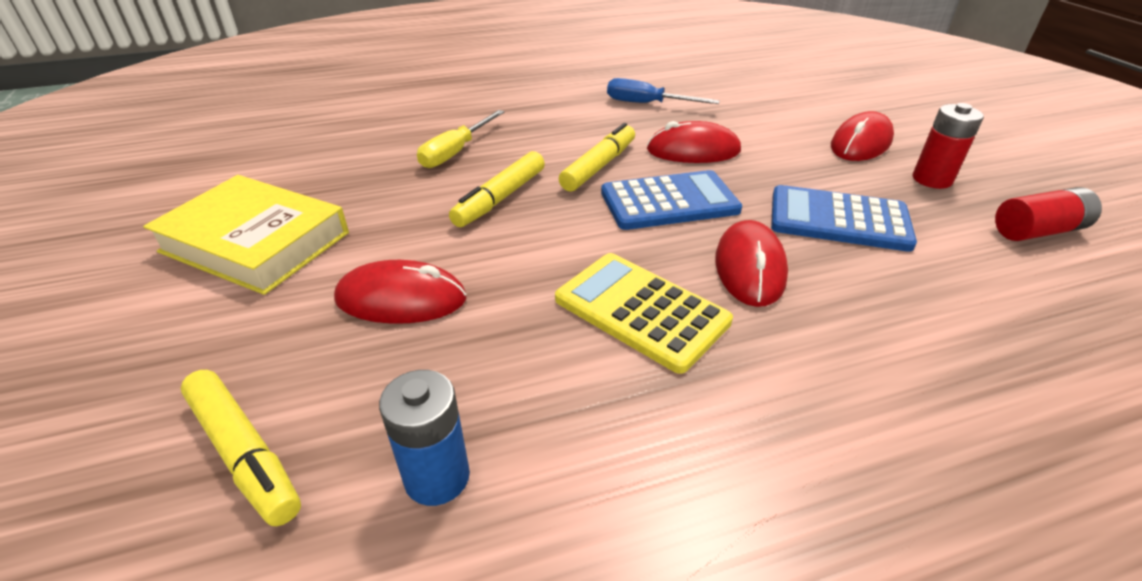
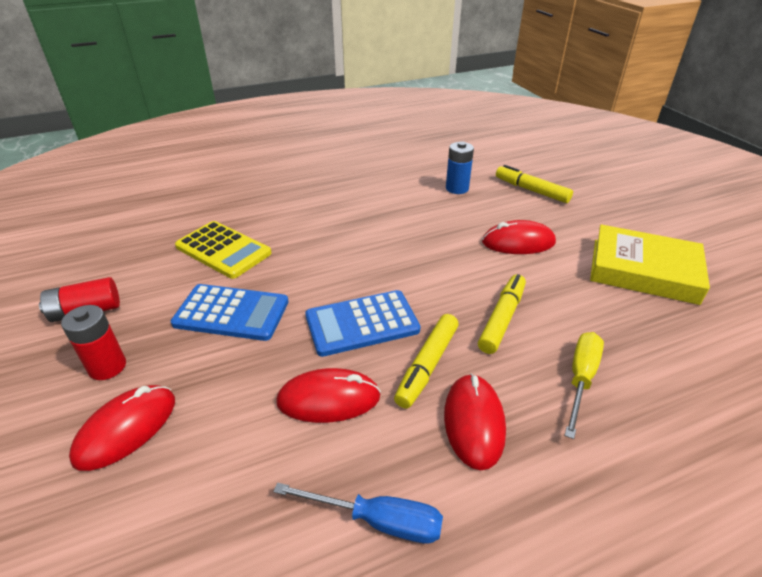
camera: 175 degrees right, 0 degrees up
yellow calculator [555,253,733,374] -> yellow calculator moved to [175,221,271,279]
red mouse [715,220,788,307] -> red mouse moved to [444,373,506,470]

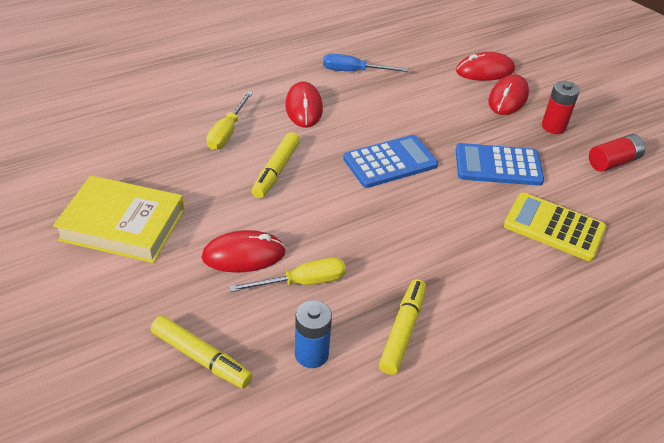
camera: 170 degrees right, 5 degrees up
red mouse [276,368,381,423] -> red mouse moved to [456,52,515,81]
yellow marker [394,314,459,408] -> yellow marker moved to [379,279,426,375]
none -> yellow screwdriver [229,257,346,292]

